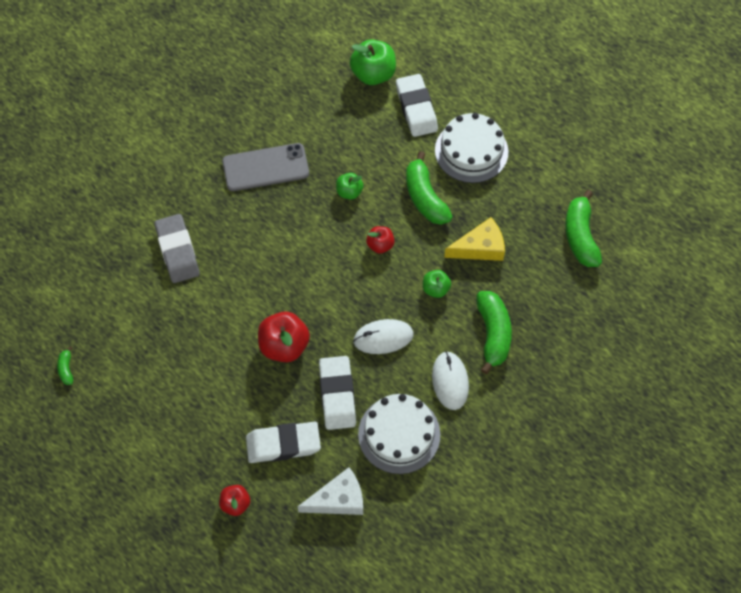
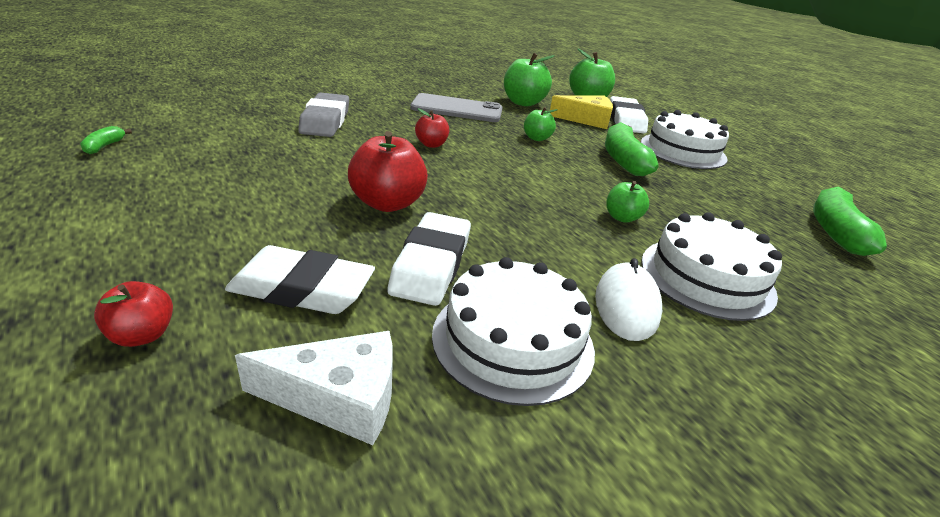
camera: 15 degrees right, 30 degrees down
white mouse [353,319,414,354] -> none
red apple [366,226,395,254] -> red apple moved to [415,108,449,148]
yellow cheese [444,217,505,261] -> yellow cheese moved to [550,95,613,129]
green banana [476,291,512,374] -> white cake [641,212,782,321]
none -> green apple [504,53,555,106]

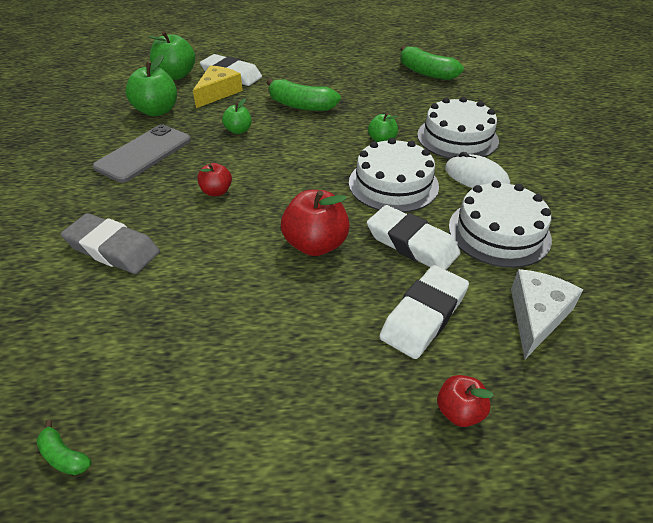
camera: 60 degrees left, 10 degrees up
white cake [641,110,729,169] -> white cake moved to [349,138,439,212]

